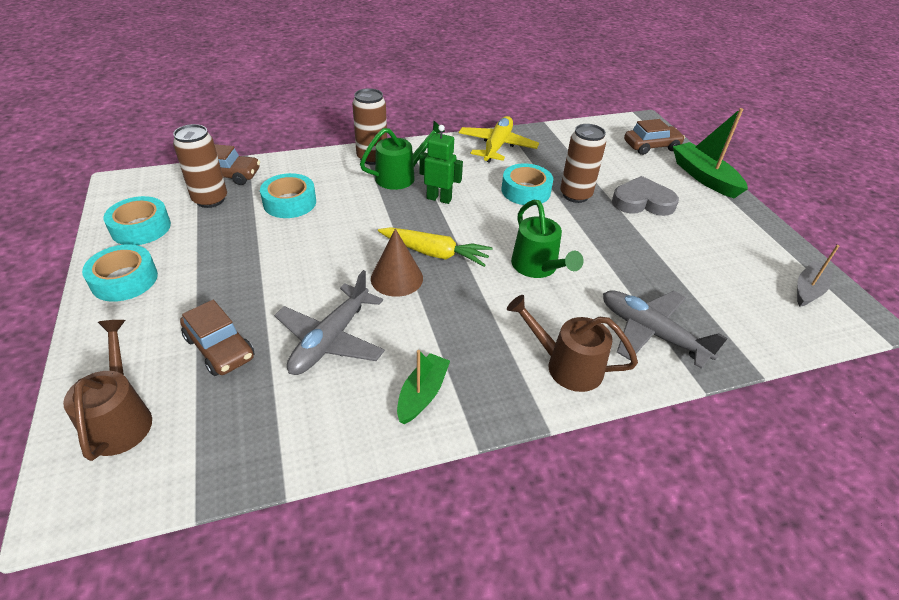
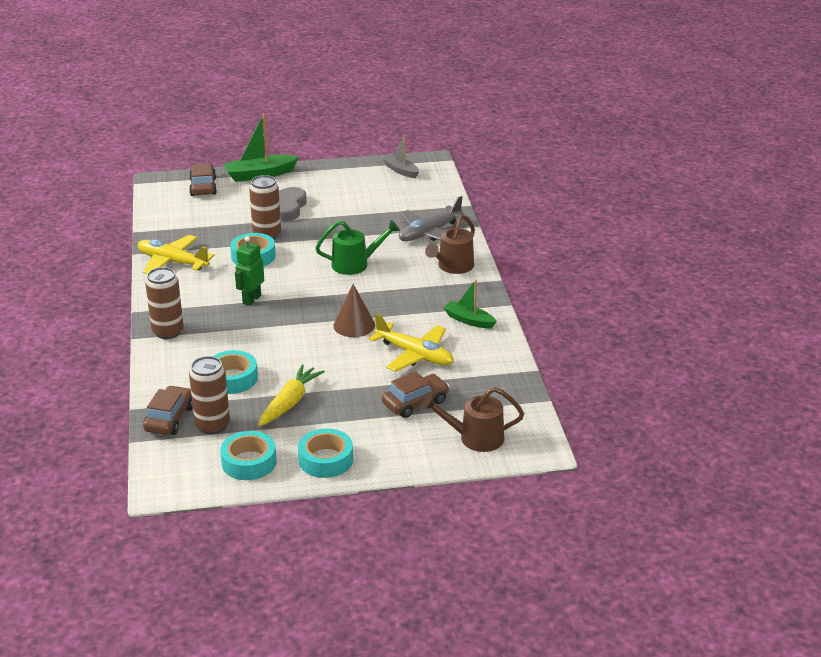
camera: 80 degrees left, 10 degrees down
grey plane [274,270,385,375] -> yellow plane [368,314,454,372]
green watering can [360,121,445,190] -> none
yellow carrot [378,227,492,267] -> yellow carrot moved to [258,364,325,427]

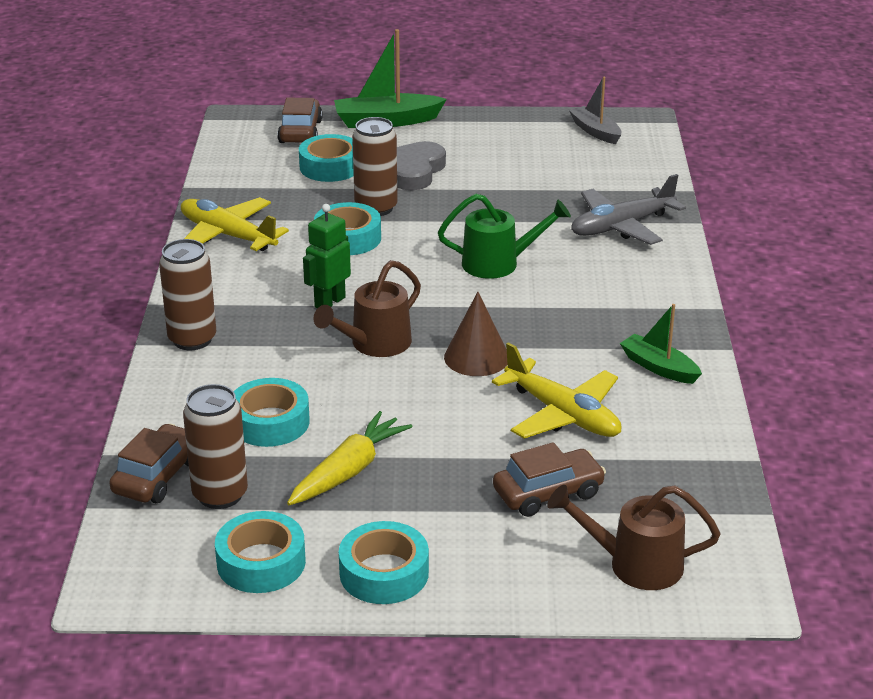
camera: 10 degrees right, 0 degrees up
brown watering can [425,215,475,274] -> brown watering can moved to [313,260,421,357]
none -> turquoise tape [299,134,354,182]

